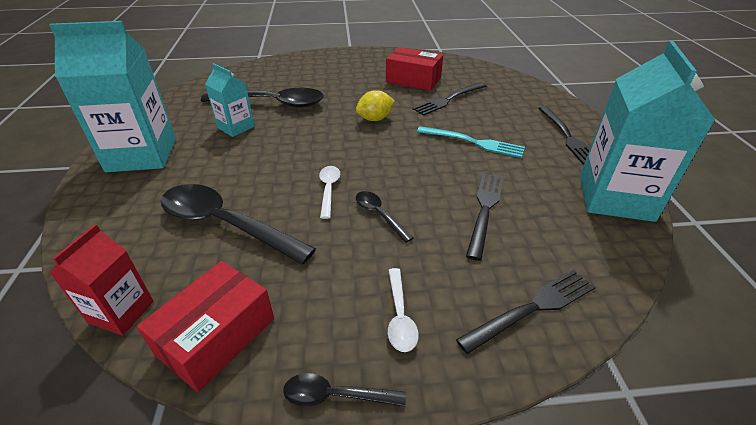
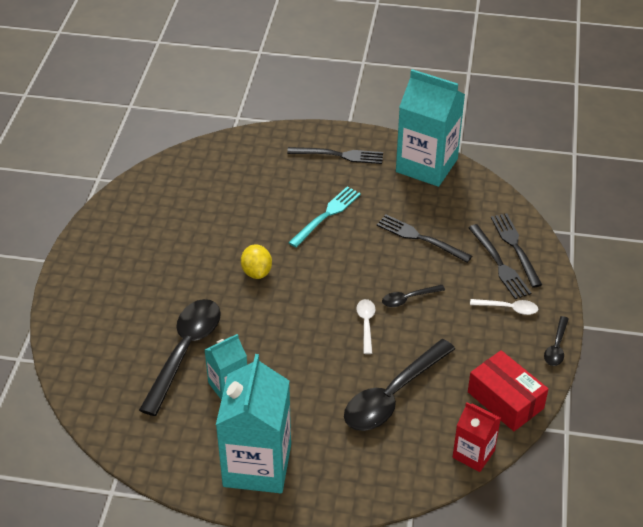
camera: 75 degrees left, 5 degrees up
white spoon [319,166,340,219] -> white spoon turned 75 degrees clockwise [356,299,375,354]
red box [386,47,443,91] -> none
black fork [412,83,487,116] -> black fork moved to [468,224,531,299]

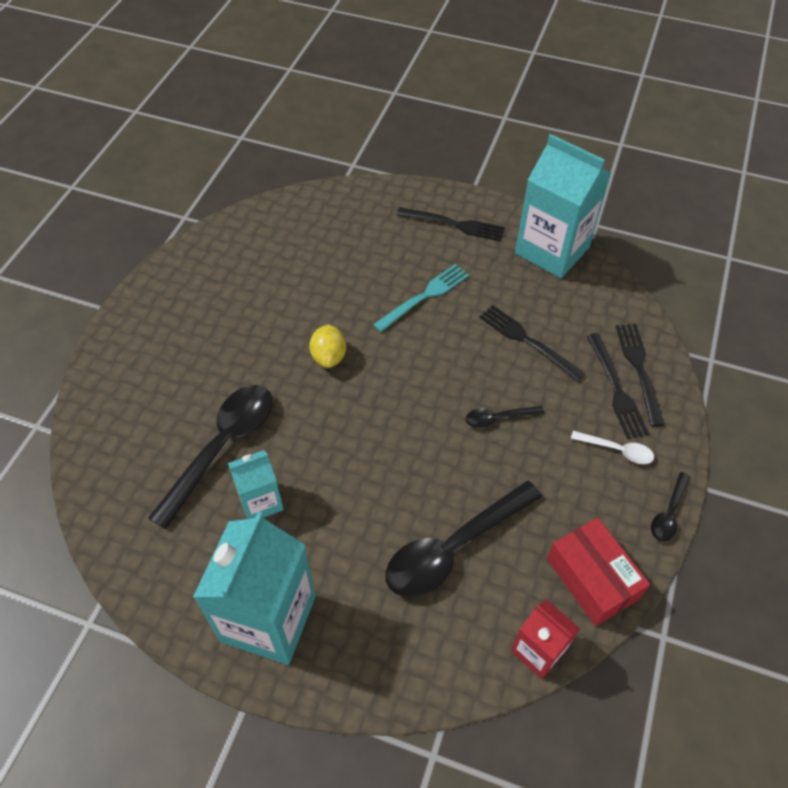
camera: 10 degrees right, 10 degrees up
white spoon [356,299,375,354] -> none

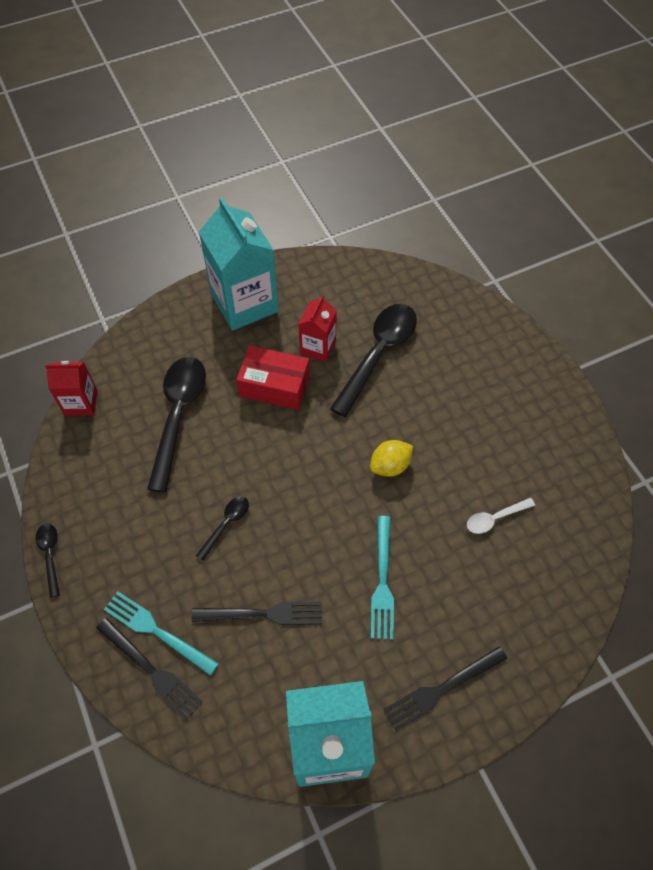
camera: 135 degrees right, 5 degrees up
black spoon [148,385,272,529] -> black spoon turned 135 degrees counterclockwise [330,304,417,417]
turquoise carton [228,450,284,519] -> red carton [298,295,337,362]
yellow lemon [309,324,346,368] -> yellow lemon turned 75 degrees counterclockwise [370,440,413,477]
red box [547,517,650,626] -> red box moved to [236,345,310,410]
white spoon [571,431,654,464] -> white spoon moved to [467,498,535,534]
black fork [587,333,649,439] -> turquoise fork [104,591,219,676]

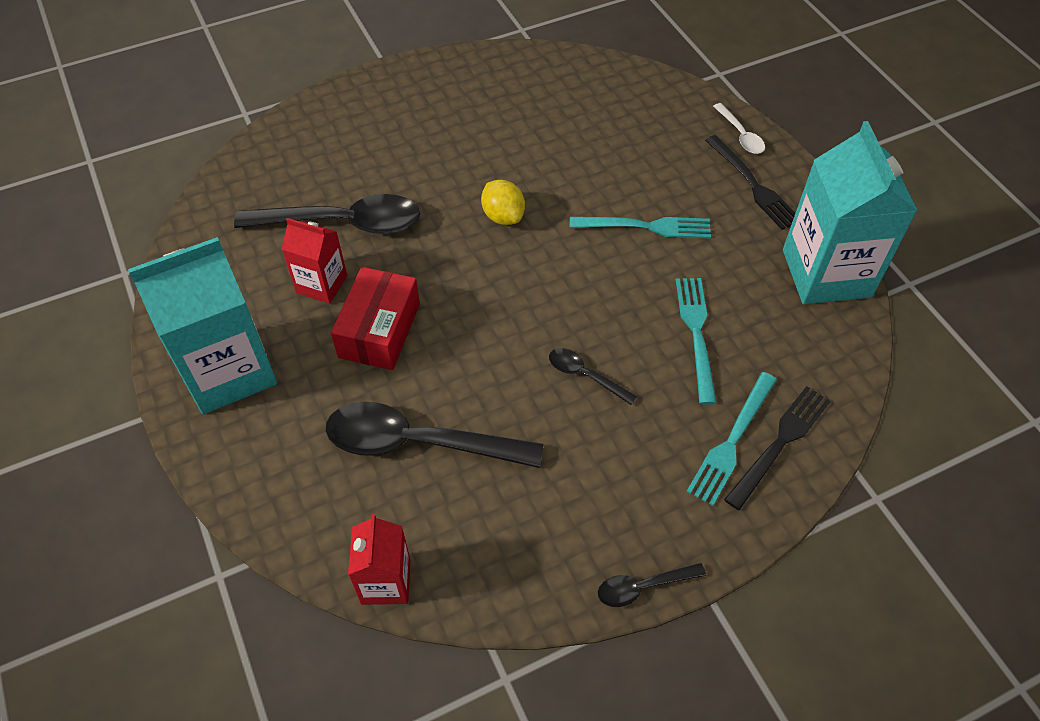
camera: 90 degrees left, 5 degrees down
black fork [192,602,322,625] -> turquoise fork [676,278,716,405]
black spoon [330,304,417,417] -> black spoon turned 150 degrees clockwise [234,194,420,234]
white spoon [467,498,535,534] -> white spoon moved to [713,103,765,154]

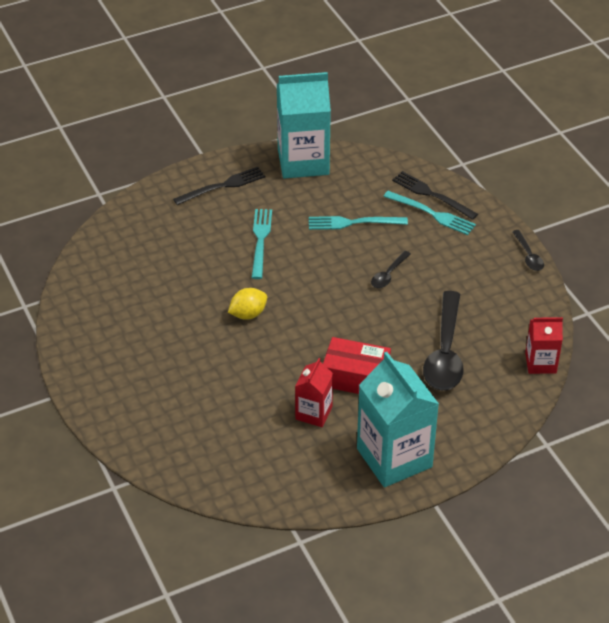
camera: 90 degrees left, 10 degrees down
black spoon [234,194,420,234] -> none
white spoon [713,103,765,154] -> none

